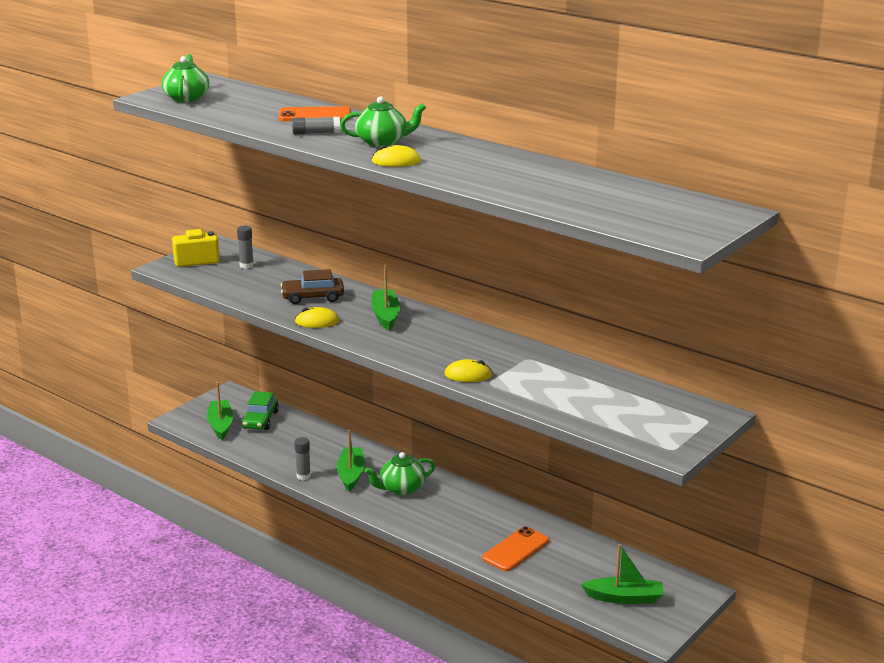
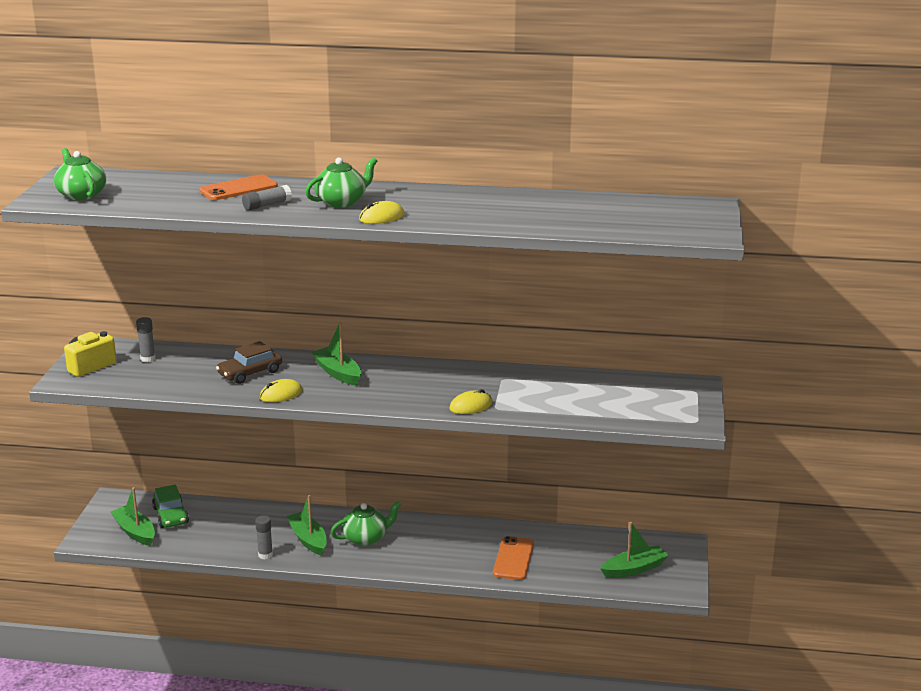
camera: 30 degrees left, 0 degrees up
green teapot [365,452,436,495] -> green teapot turned 150 degrees counterclockwise [330,501,401,546]

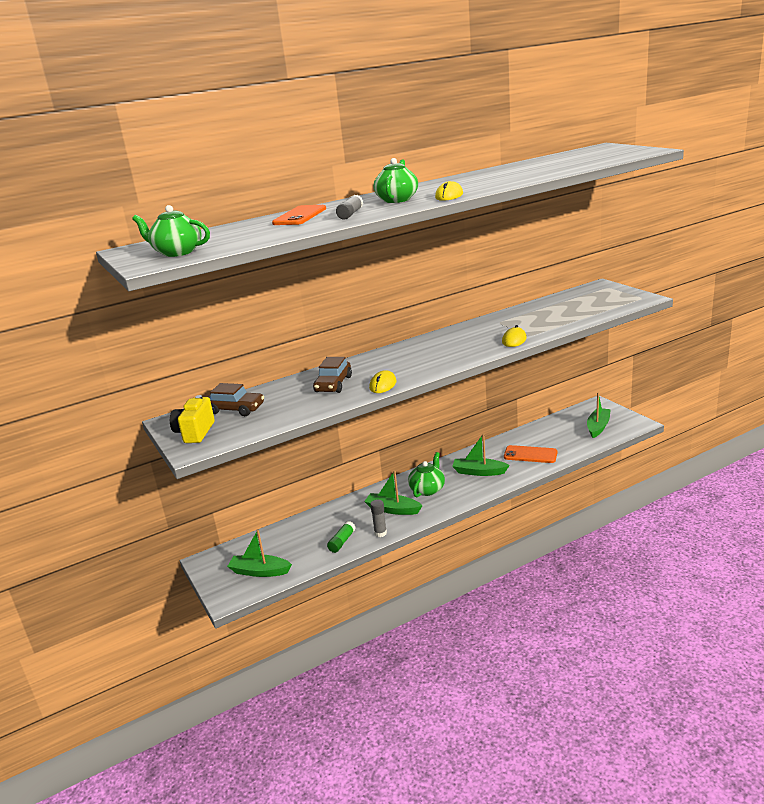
camera: 35 degrees left, 0 degrees up
grey glue stick [136,317,156,363] -> brown car [208,383,264,416]
green car [152,485,189,528] -> none
green boat [311,322,361,386] -> green boat moved to [452,434,510,476]
orange phone [493,536,534,580] -> orange phone turned 45 degrees counterclockwise [504,445,557,463]
none -> green glue stick [327,521,356,553]

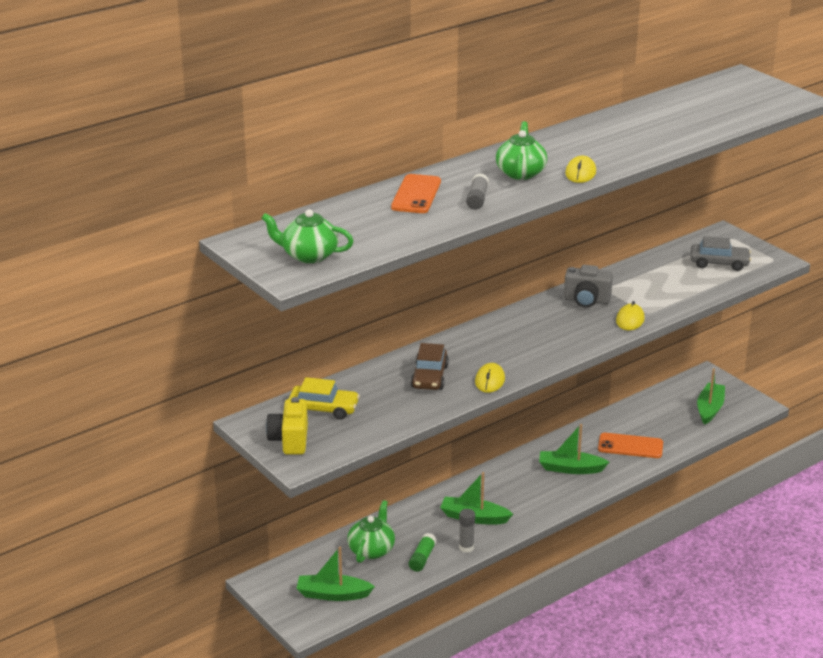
camera: 10 degrees left, 5 degrees up
brown car [208,383,264,416] -> yellow car [289,377,360,420]
green teapot [408,452,445,497] -> green teapot moved to [347,500,395,563]
none -> grey camera [564,265,613,308]
none -> grey car [690,236,751,271]

